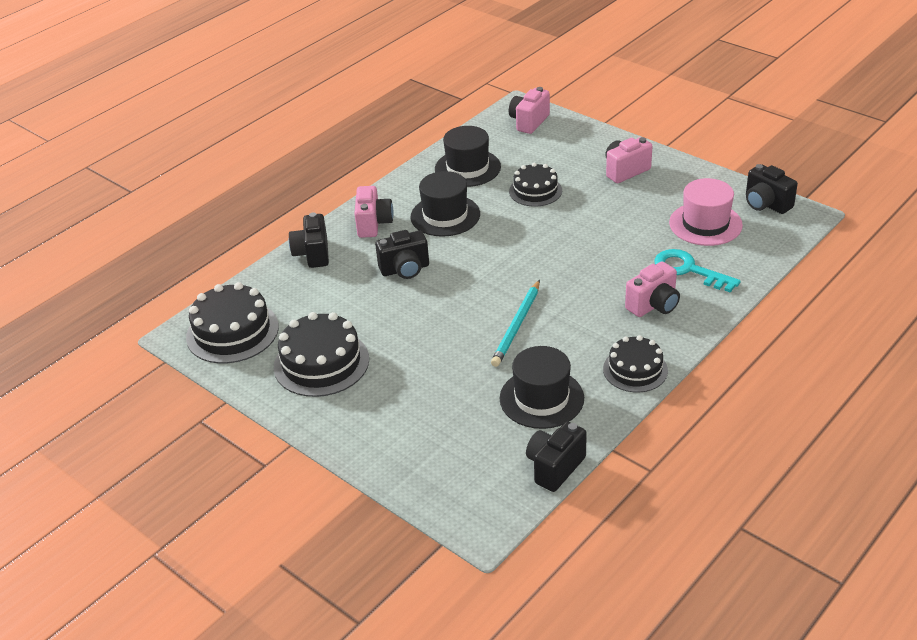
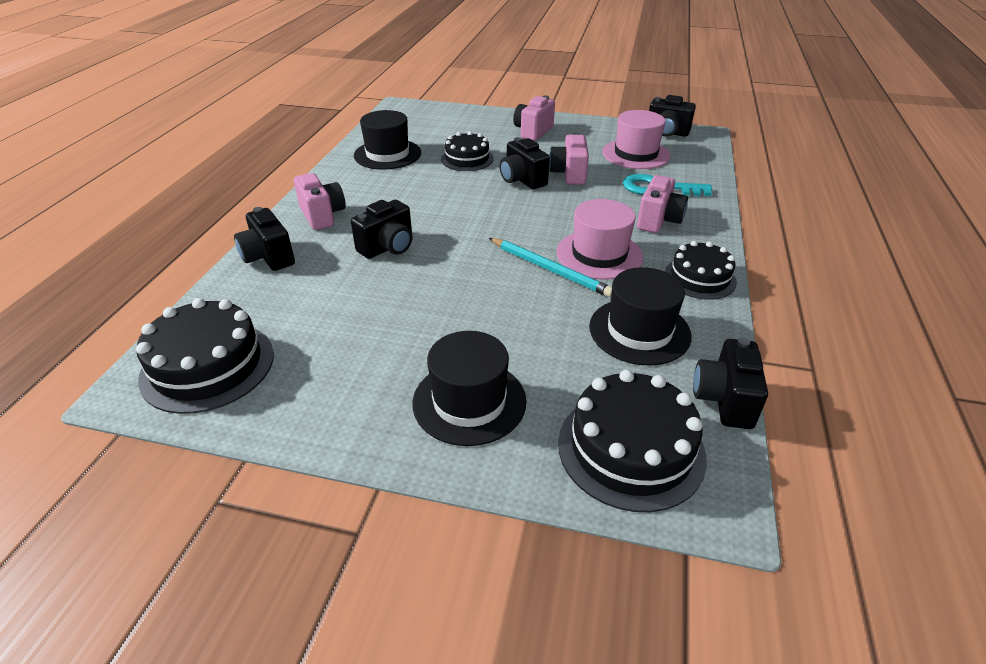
camera: 30 degrees left, 0 degrees up
black cake [274,312,369,397] -> black cake moved to [558,370,707,512]
black hat [410,171,480,237] -> black hat moved to [412,331,527,446]
turquoise pencil [491,280,540,367] -> turquoise pencil turned 45 degrees counterclockwise [489,238,612,297]
pink camera [509,87,550,134] -> pink camera moved to [549,132,589,185]
none -> black camera [500,137,550,189]
none -> pink hat [556,199,643,280]

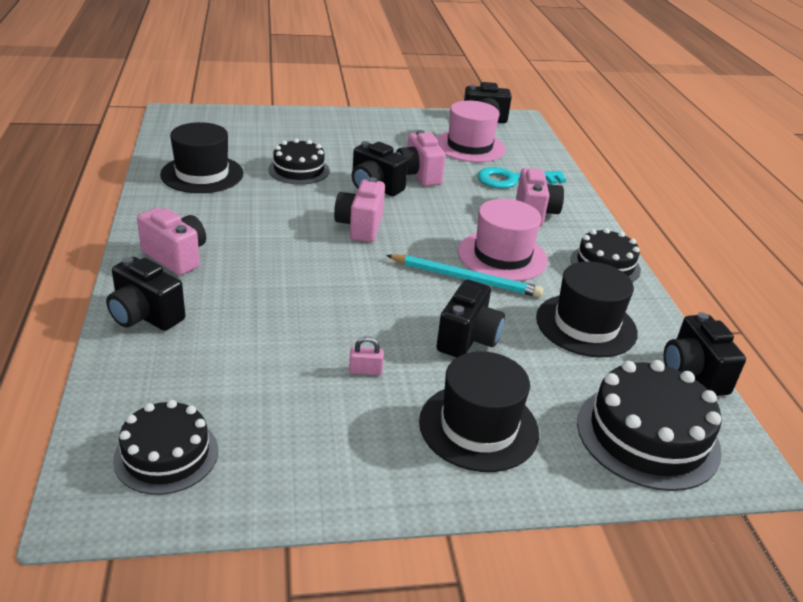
camera: 25 degrees left, 5 degrees down
black cake [136,298,274,414] -> black cake [113,400,218,495], size x0.65
black camera [351,200,412,259] -> black camera moved to [436,279,505,357]
pink camera [513,96,555,141] -> pink camera moved to [334,177,385,242]
none -> pink padlock [349,336,384,375]

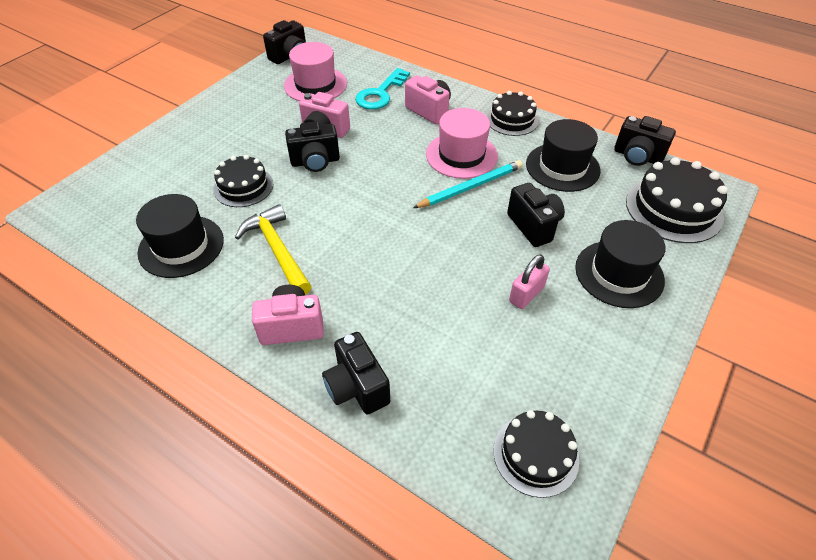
camera: 45 degrees left, 15 degrees up
black camera [106,257,186,331] -> black camera turned 75 degrees clockwise [322,332,390,415]
pink camera [334,177,385,242] -> none
pink padlock [349,336,384,375] -> pink padlock [509,254,550,309], size x1.59
none -> yellow hammer [235,204,311,295]

